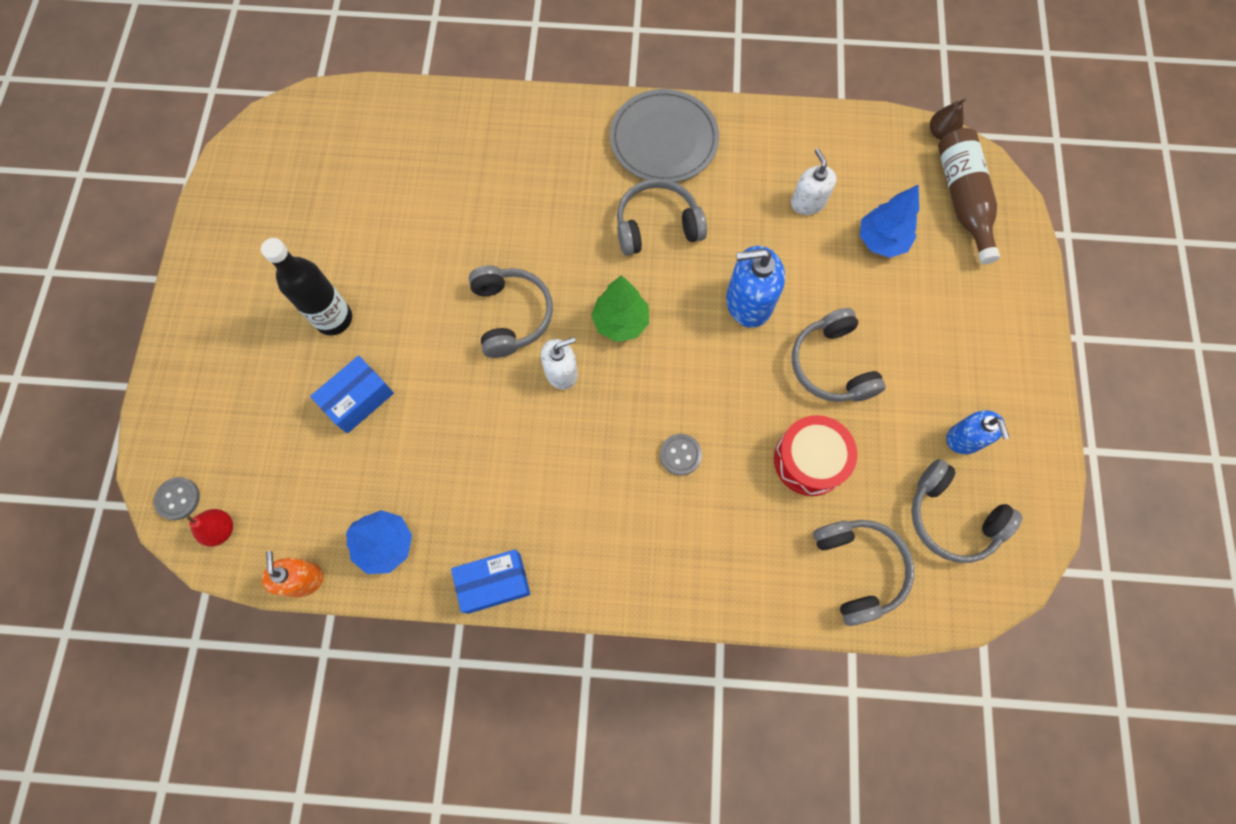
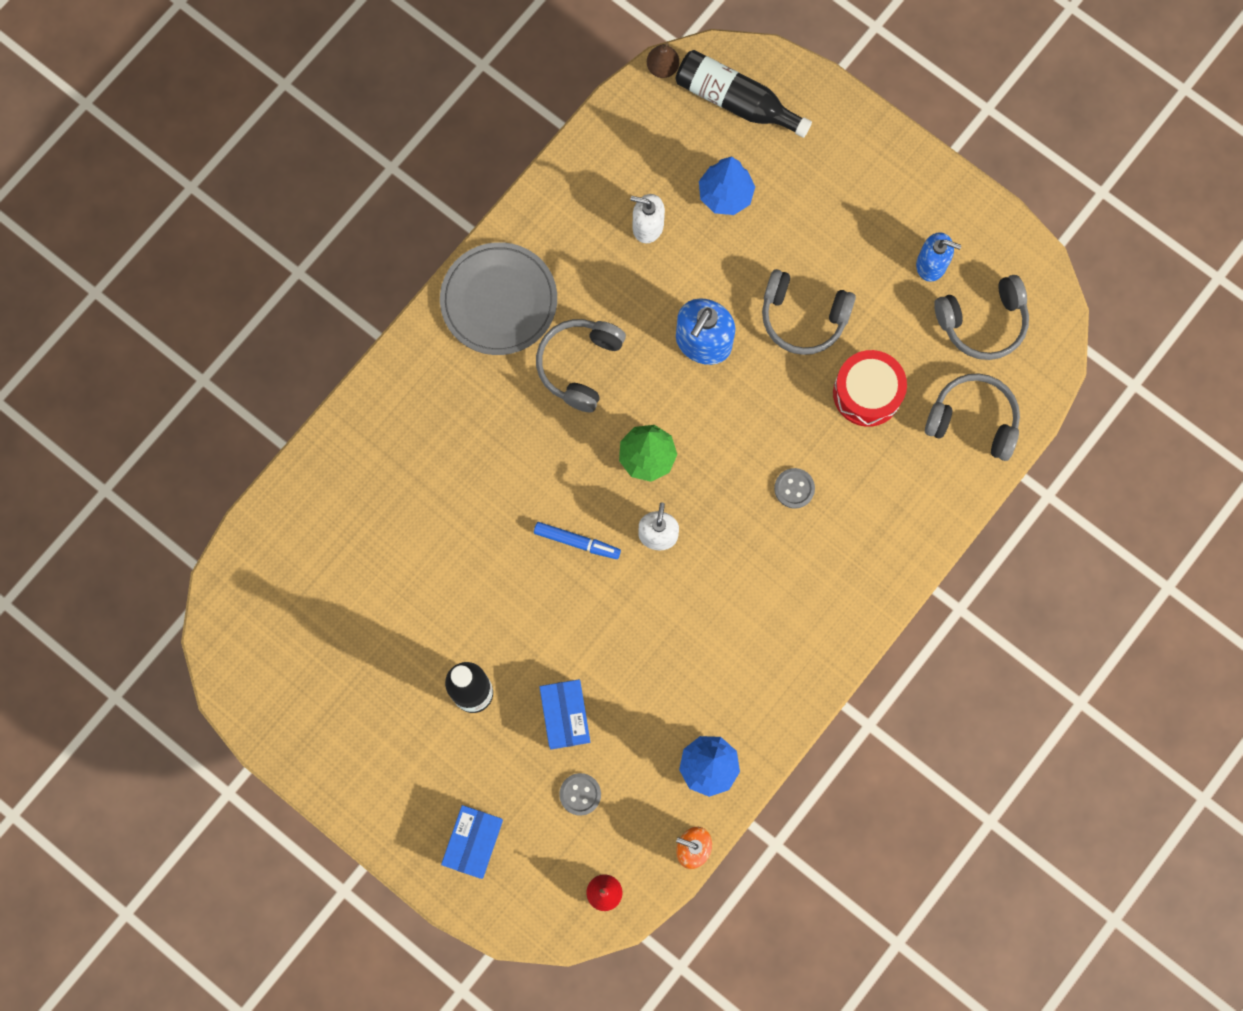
camera: 55 degrees left, 5 degrees up
grey button [154,477,200,520] -> grey button moved to [559,773,601,816]
blue box [451,549,531,614] -> blue box moved to [441,805,503,879]
grey headphones [469,265,553,358] -> blue marker [534,522,621,559]
brown bottle [938,128,1000,264] -> black bottle [676,50,812,138]

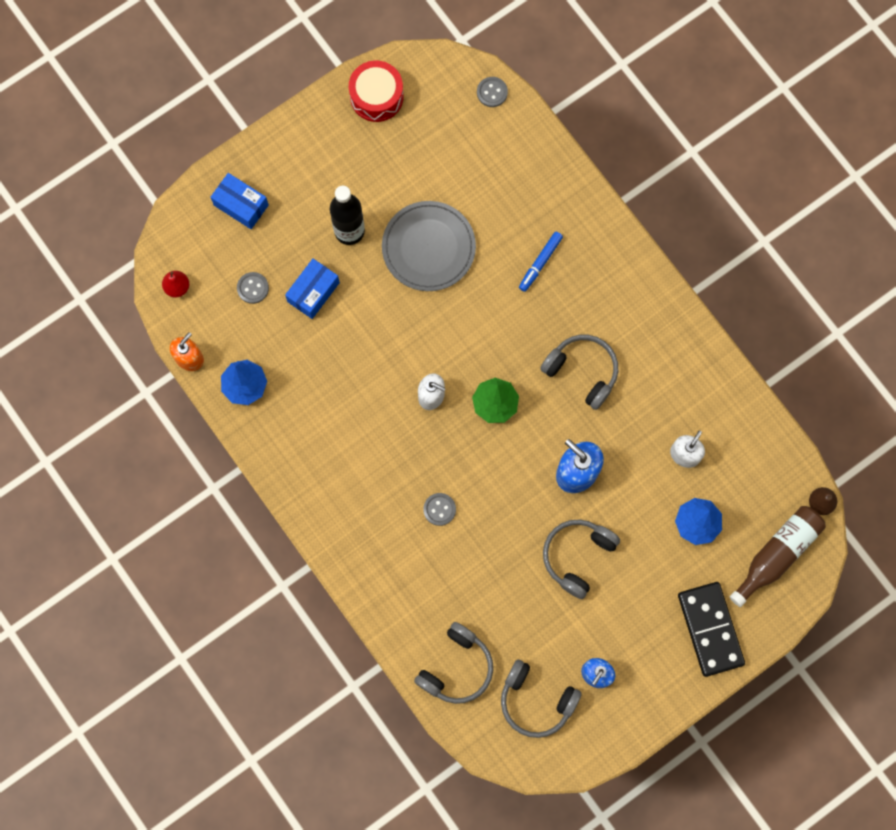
camera: 105 degrees right, 0 degrees up
grey plate [440,242,557,355] -> grey plate moved to [382,201,476,291]
blue marker [534,522,621,559] -> blue marker moved to [519,231,563,292]
blue box [540,679,590,749] -> blue box turned 60 degrees counterclockwise [285,259,340,319]
black bottle [676,50,812,138] -> brown bottle [730,506,826,607]
red drum [833,350,907,427] -> red drum moved to [349,61,404,122]
grey headphones [934,275,1029,360] -> grey headphones turned 60 degrees counterclockwise [501,659,582,738]
none -> grey button [477,77,508,107]
none -> black domino [678,582,745,677]

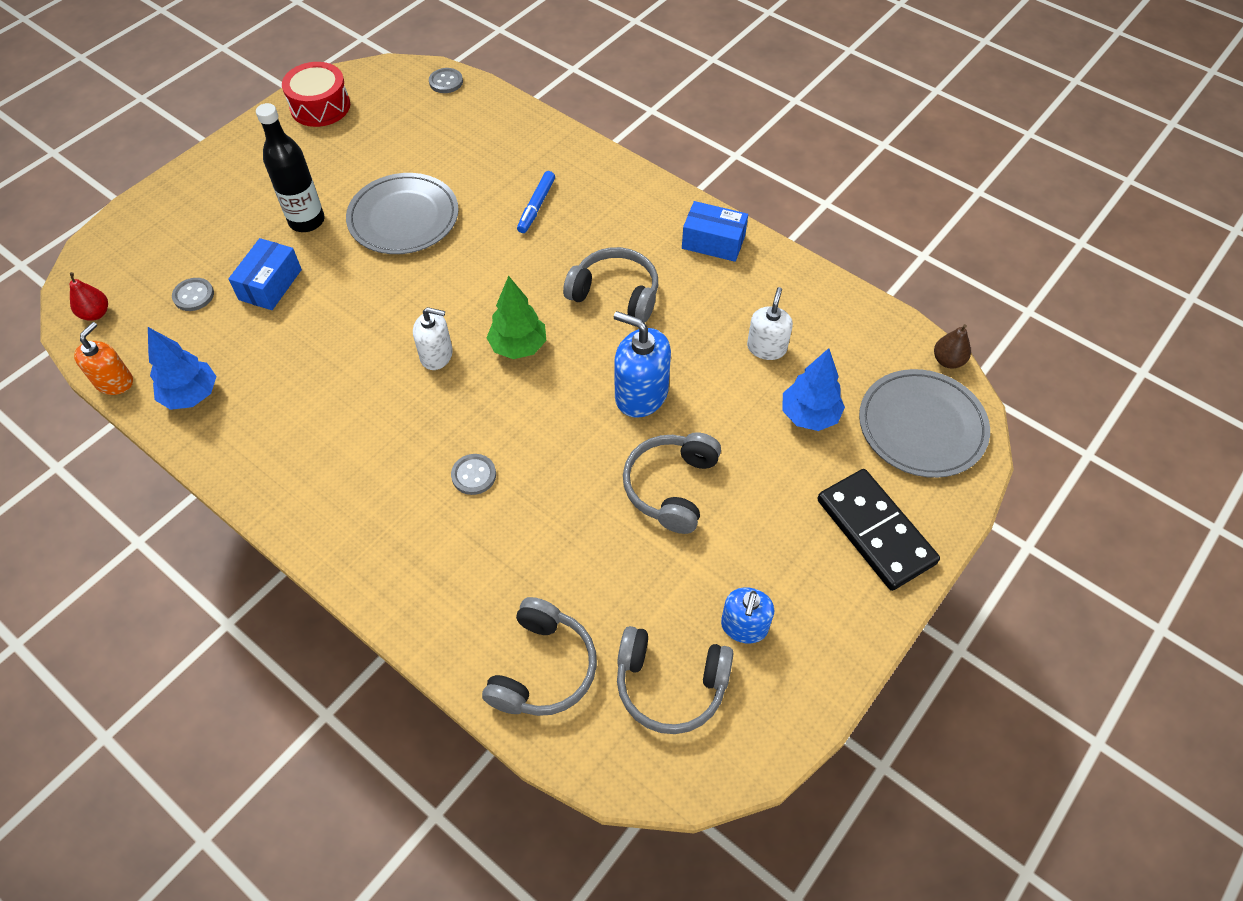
camera: 15 degrees left, 20 degrees down
blue box [210,173,269,229] -> blue box moved to [682,201,748,262]
brown bottle [730,506,826,607] -> grey plate [859,369,990,478]

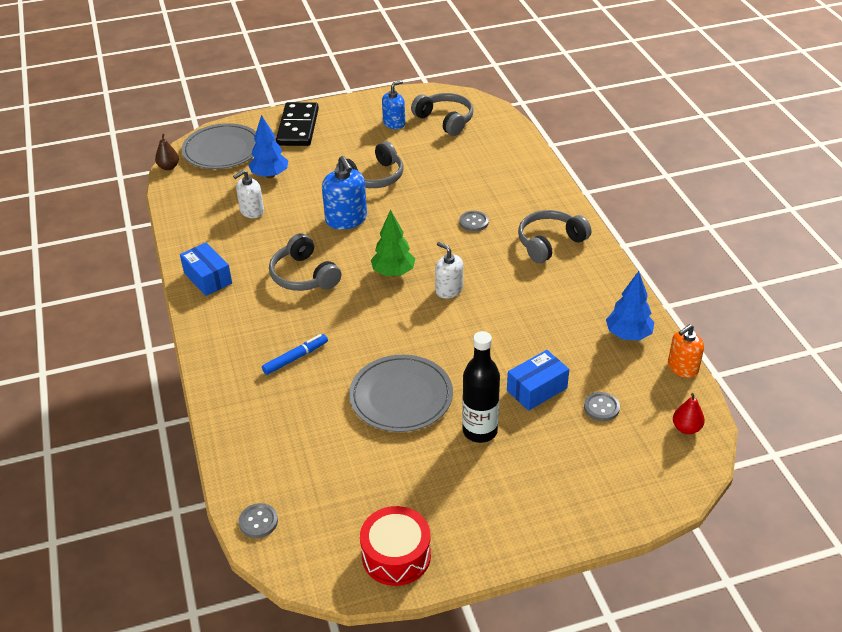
camera: 145 degrees left, 15 degrees down
grey headphones [482,597,597,716] -> grey headphones moved to [518,210,591,263]

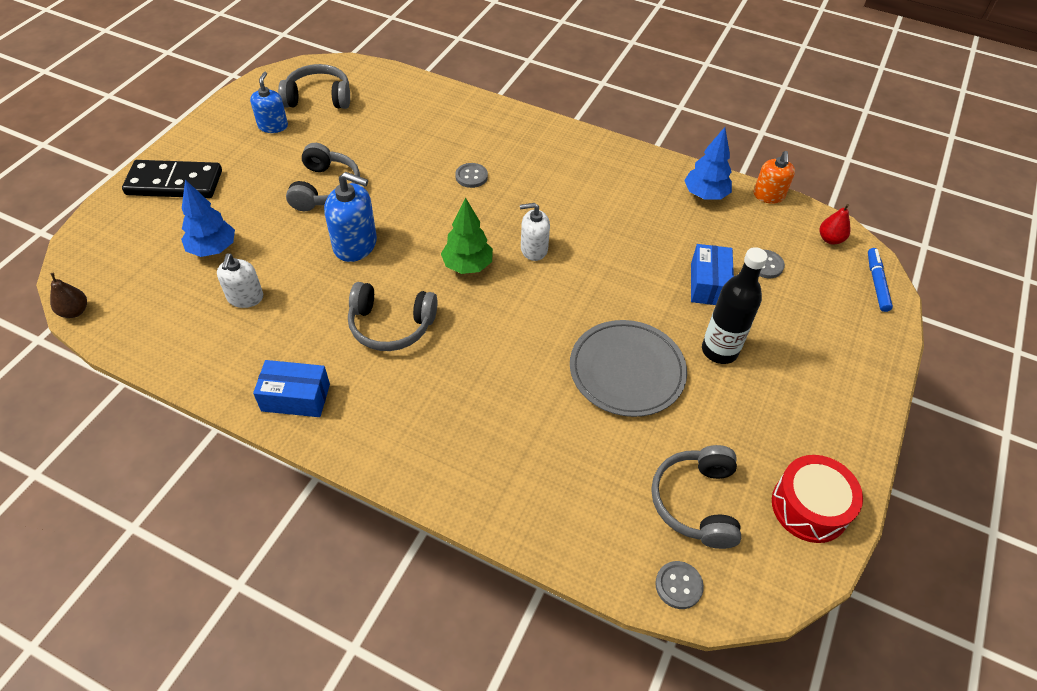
camera: 50 degrees left, 10 degrees up
grey plate [182,123,256,169] -> none
blue marker [262,334,328,375] -> blue marker moved to [868,248,893,312]
black domino [276,102,319,146] -> black domino turned 45 degrees counterclockwise [122,160,222,198]
grey headphones [518,210,591,263] -> grey headphones moved to [651,445,741,549]

